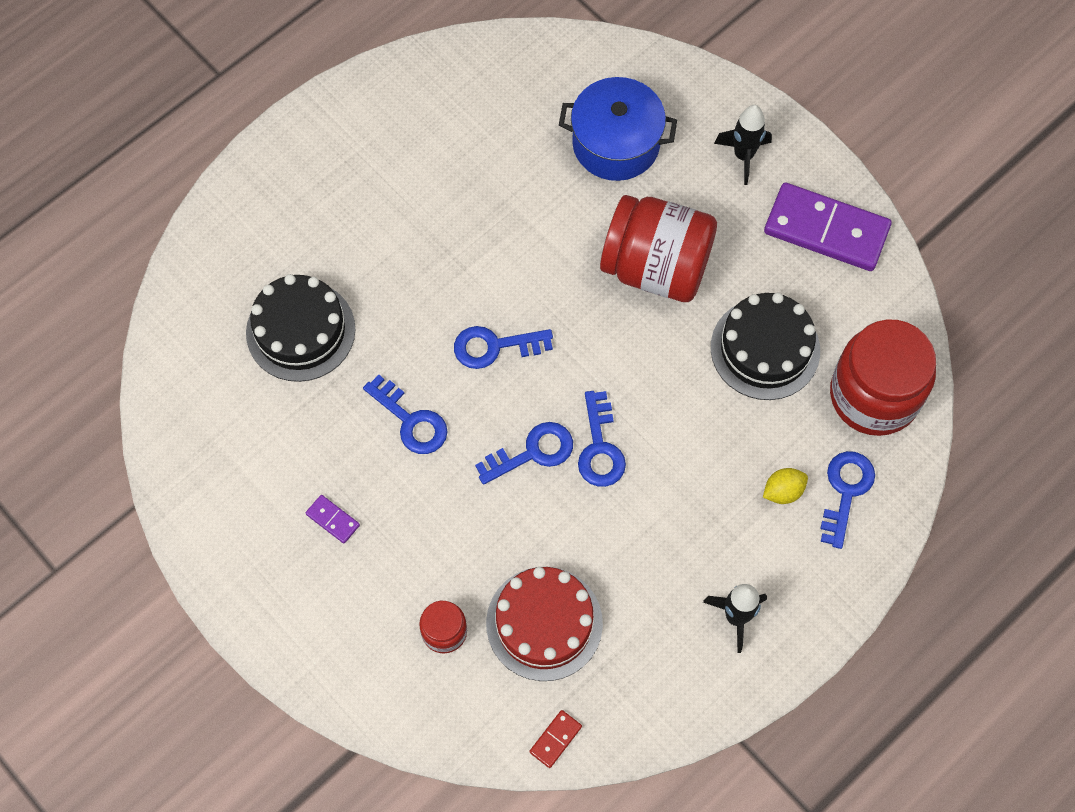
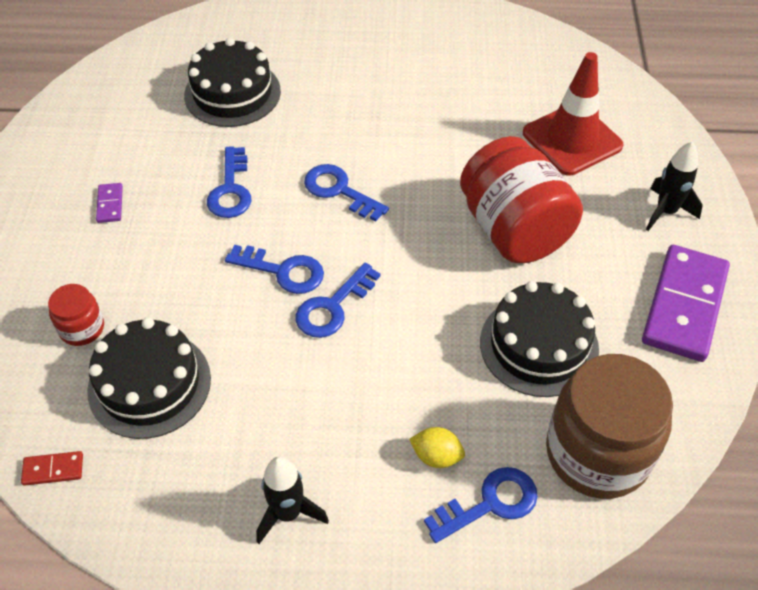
camera: 45 degrees right, 15 degrees down
red cake [486,567,603,681] -> black cake [87,317,211,439]
blue pot [559,77,677,181] -> red traffic cone [523,52,623,176]
purple domino [764,183,892,271] -> purple domino turned 45 degrees clockwise [642,245,730,362]
red jar [830,319,936,436] -> brown jar [546,354,673,499]

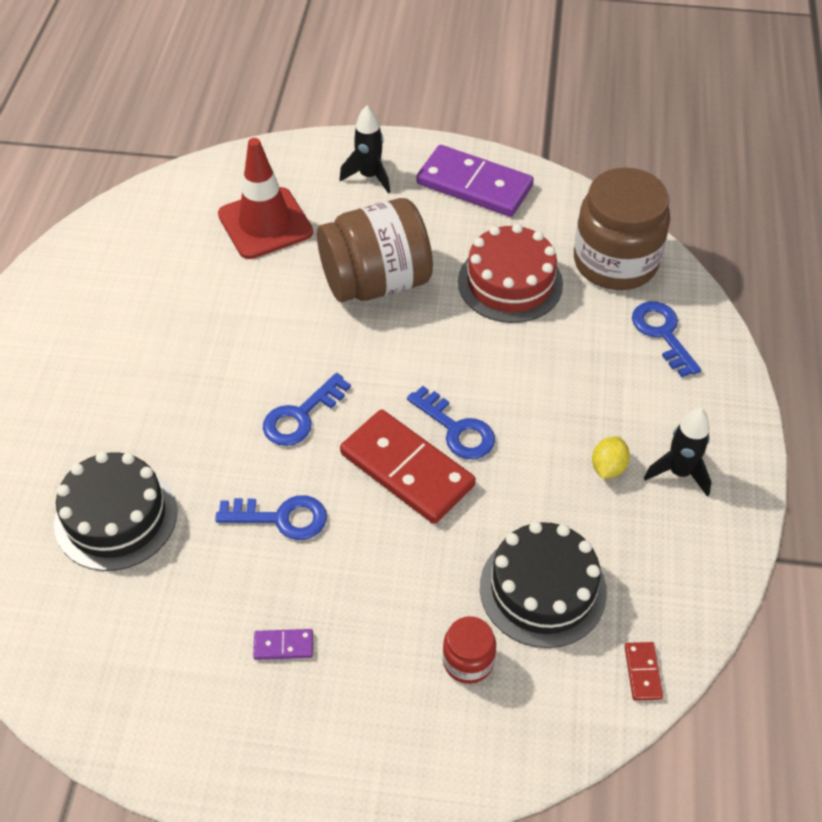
camera: 85 degrees left, 0 degrees up
blue key [225,245,324,294] -> red domino [340,409,476,524]
yellow lemon [409,427,465,468] -> yellow lemon moved to [592,436,630,479]
red jar [460,136,583,263] -> brown jar [317,198,433,302]
black cake [480,281,599,397] -> red cake [458,224,563,323]

